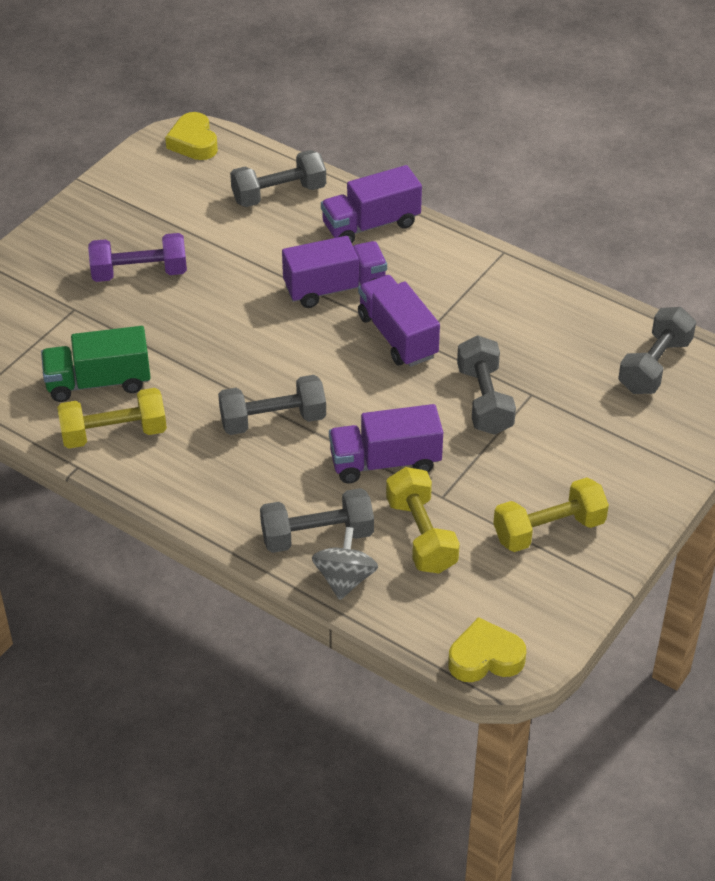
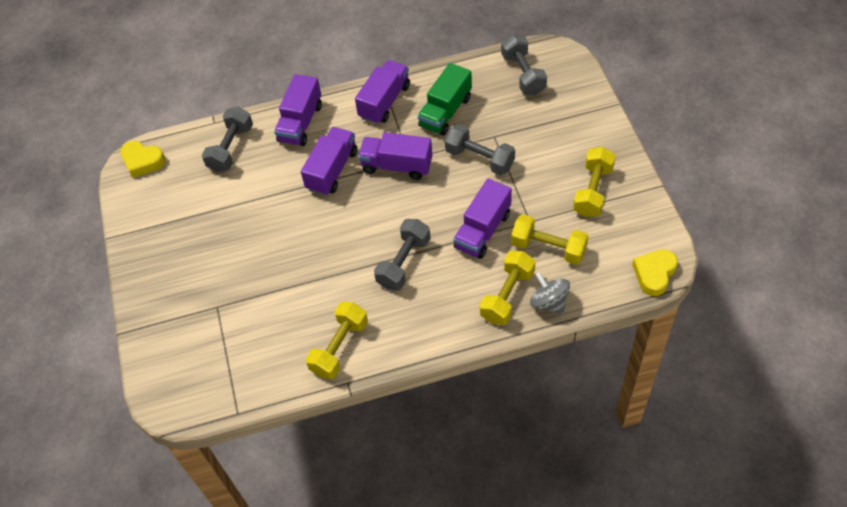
camera: 45 degrees left, 10 degrees up
green truck [41,326,151,402] -> green truck moved to [418,63,472,136]
purple dumbbell [88,233,187,282] -> none
grey dumbbell [260,488,374,553] -> yellow dumbbell [480,251,535,325]
none -> purple truck [355,60,410,124]

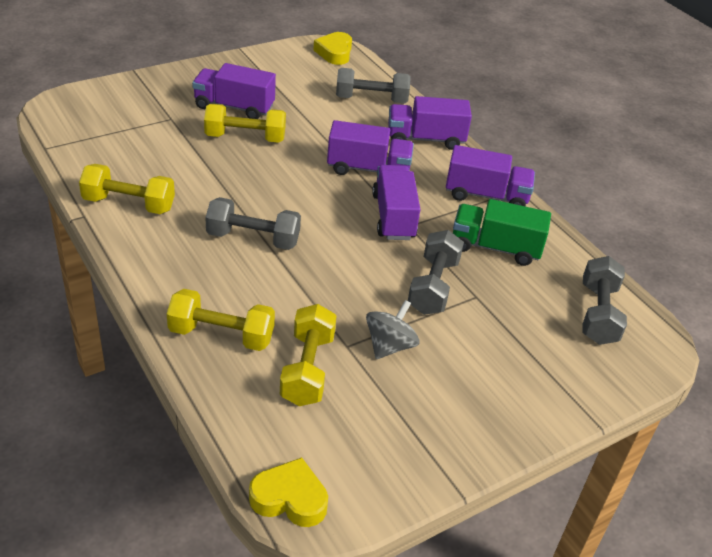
camera: 65 degrees right, 15 degrees down
purple truck [453,178,512,259] -> purple truck moved to [192,63,276,119]
grey dumbbell [501,34,547,95] -> grey dumbbell turned 45 degrees counterclockwise [582,256,627,345]
grey spinning top [530,273,570,314] -> grey spinning top moved to [366,300,420,359]
yellow dumbbell [573,147,616,217] -> yellow dumbbell moved to [204,104,286,143]

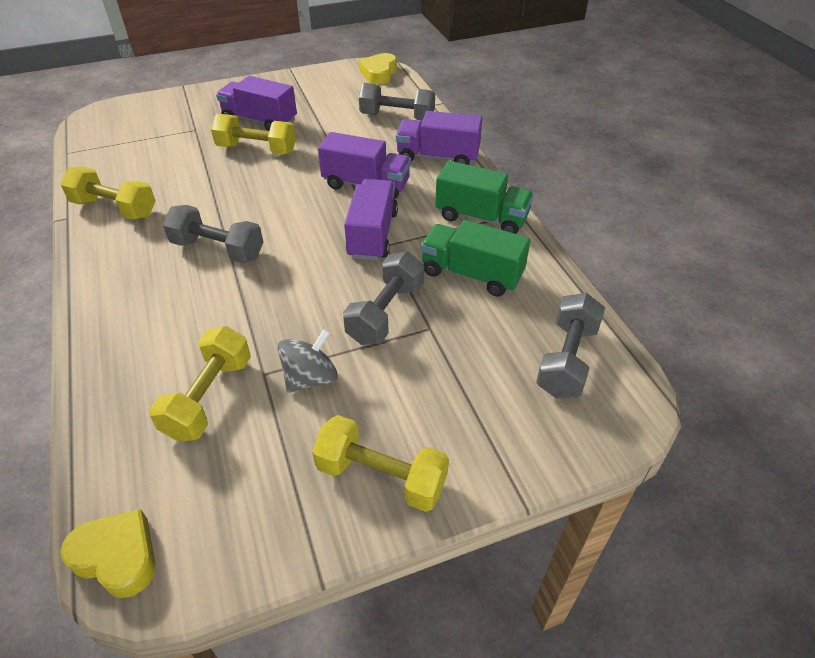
camera: 15 degrees right, 5 degrees up
yellow dumbbell [167,289,275,351] -> yellow dumbbell moved to [312,415,449,512]
purple truck [446,145,535,206] -> green truck [435,161,534,234]

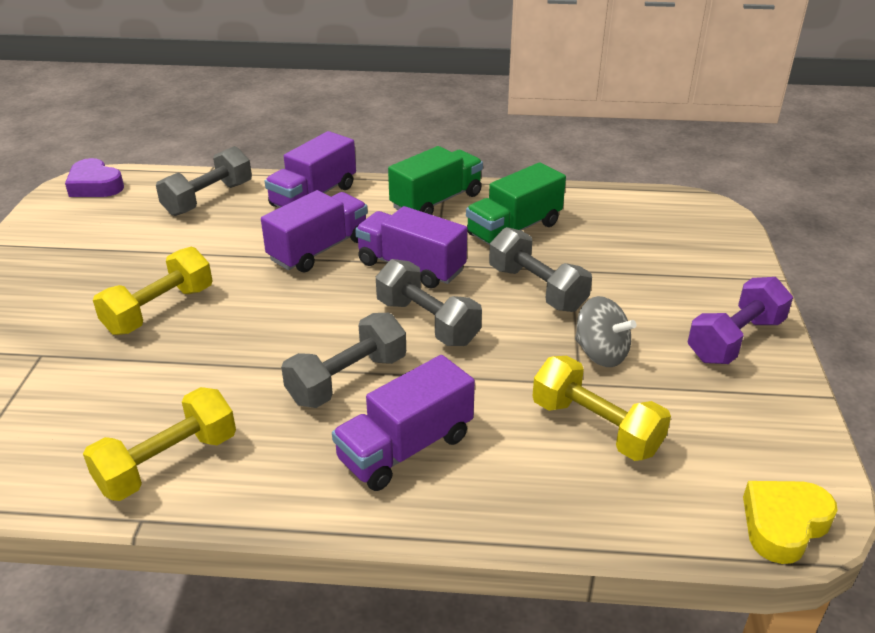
camera: 65 degrees left, 10 degrees down
purple truck [216,76,297,131] -> purple truck moved to [332,355,475,491]
grey spinning top [277,329,338,393] -> grey spinning top turned 150 degrees clockwise [575,296,636,367]
yellow dumbbell [312,415,449,512] -> purple dumbbell [688,277,793,364]
yellow heart [359,53,397,84] -> purple heart [65,158,124,197]
grey dumbbell [536,293,605,398] -> grey dumbbell moved to [376,259,482,346]

